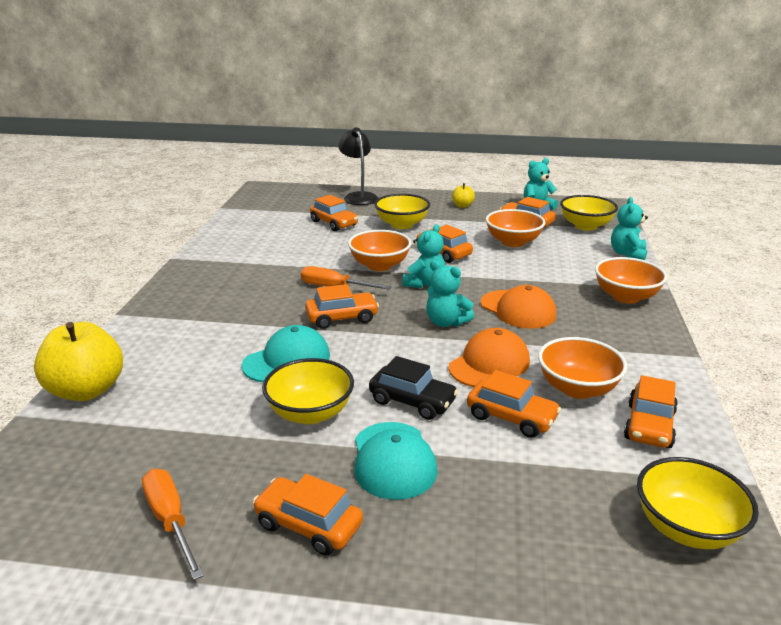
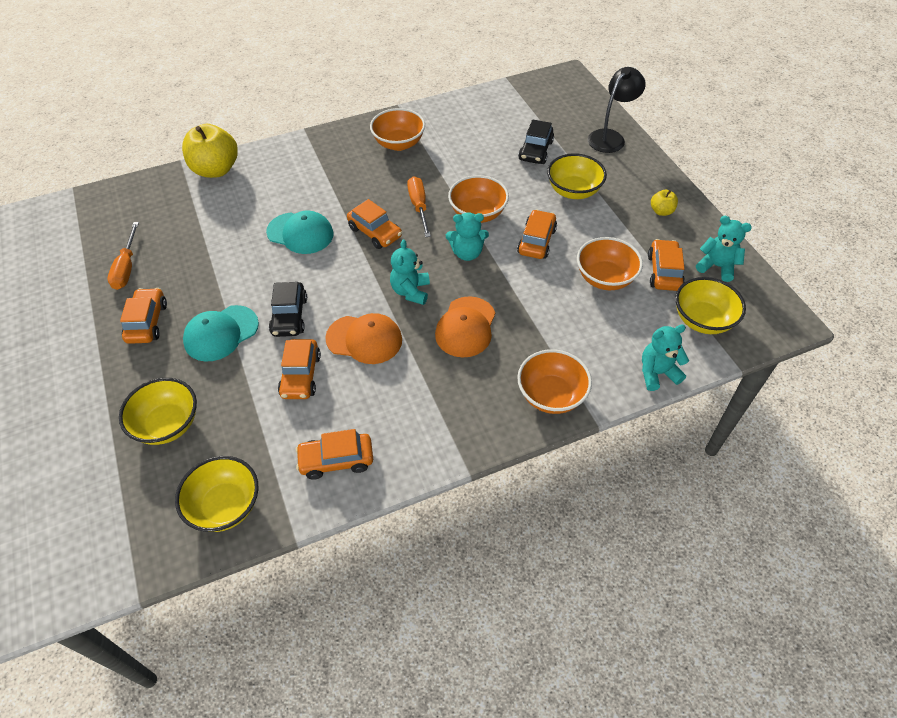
camera: 60 degrees right, 25 degrees up
orange screwdriver [142,469,204,580] -> orange screwdriver turned 150 degrees clockwise [107,222,139,290]
yellow bowl [262,358,354,424] -> yellow bowl moved to [119,378,197,445]
orange car [310,195,358,231] -> black car [518,119,554,164]
orange bowl [538,337,627,399] -> orange bowl moved to [370,108,425,151]

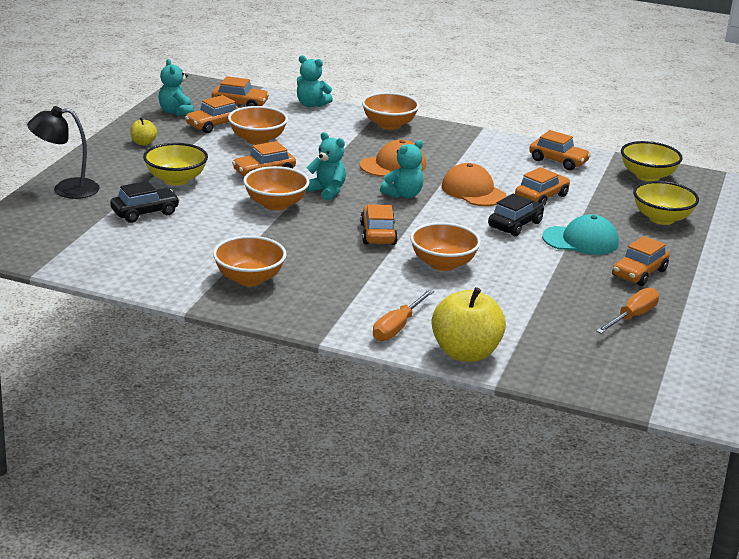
camera: 140 degrees left, 25 degrees down
turquoise cap [266,211,334,254] -> orange bowl [410,222,481,271]
orange screwdriver [407,176,431,237] -> orange screwdriver moved to [373,289,434,341]
yellow bowl [675,277,746,334] -> orange car [212,76,269,107]

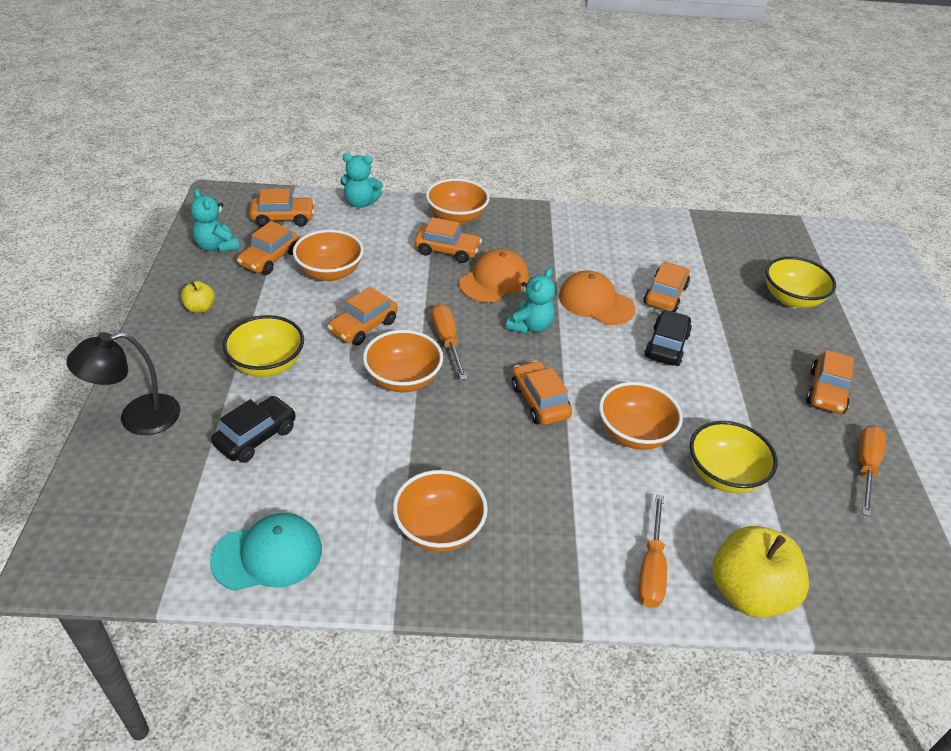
camera: 20 degrees left, 15 degrees up
turquoise teddy bear [306,132,346,201] -> orange screwdriver [432,304,467,380]
orange car [529,130,591,170] -> orange car moved to [414,217,482,263]
turquoise cap [542,214,619,255] -> turquoise cap moved to [210,513,322,591]
yellow bowl [621,141,683,181] -> yellow bowl moved to [690,421,778,493]

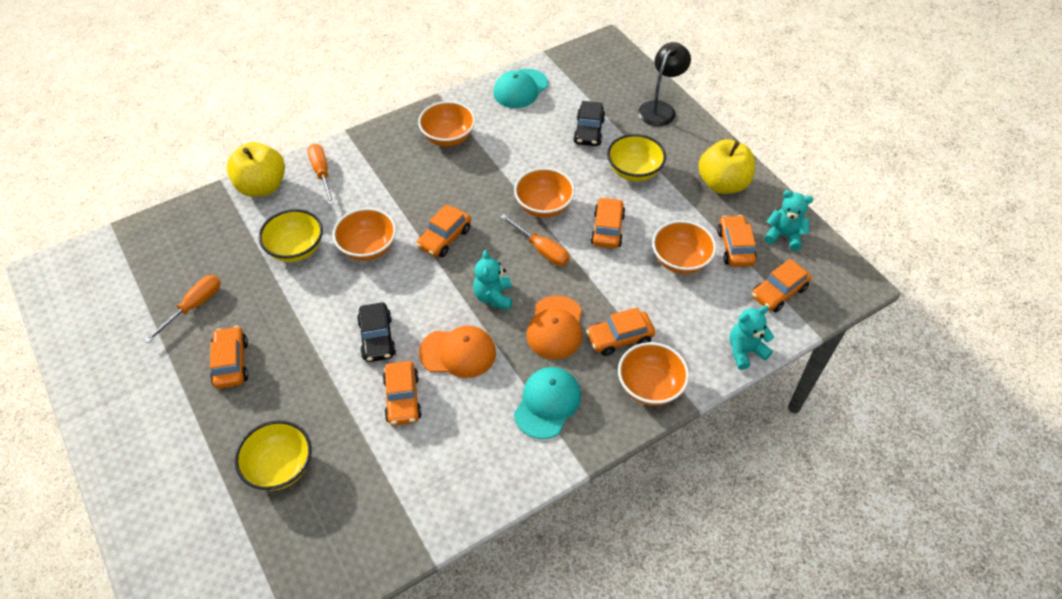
camera: 150 degrees right, 10 degrees up
yellow apple [181,281,215,313] -> yellow apple [699,139,755,194], size x2.12
orange car [512,361,572,425] -> orange car turned 90 degrees clockwise [416,205,471,257]
orange screwdriver [859,425,886,516] -> orange screwdriver turned 135 degrees counterclockwise [144,275,221,343]
none -> turquoise cap [514,367,581,439]

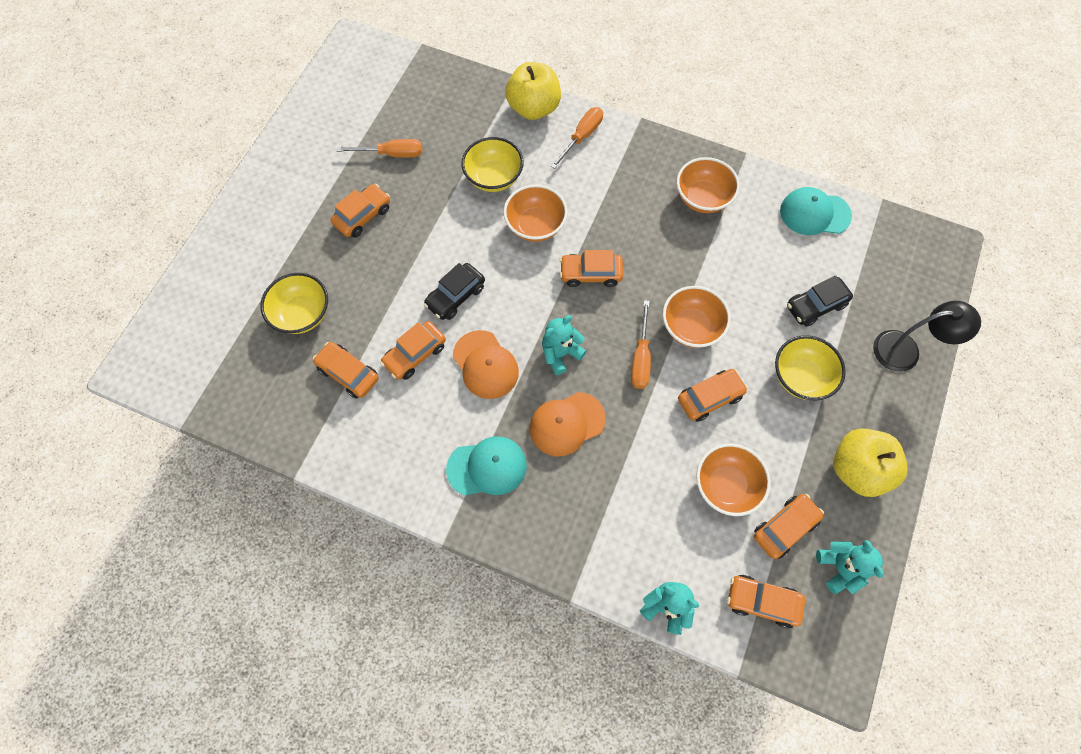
camera: 55 degrees right, 15 degrees up
orange car [586,307,655,356] -> orange car moved to [313,342,379,399]
orange bowl [618,342,689,406] -> none

